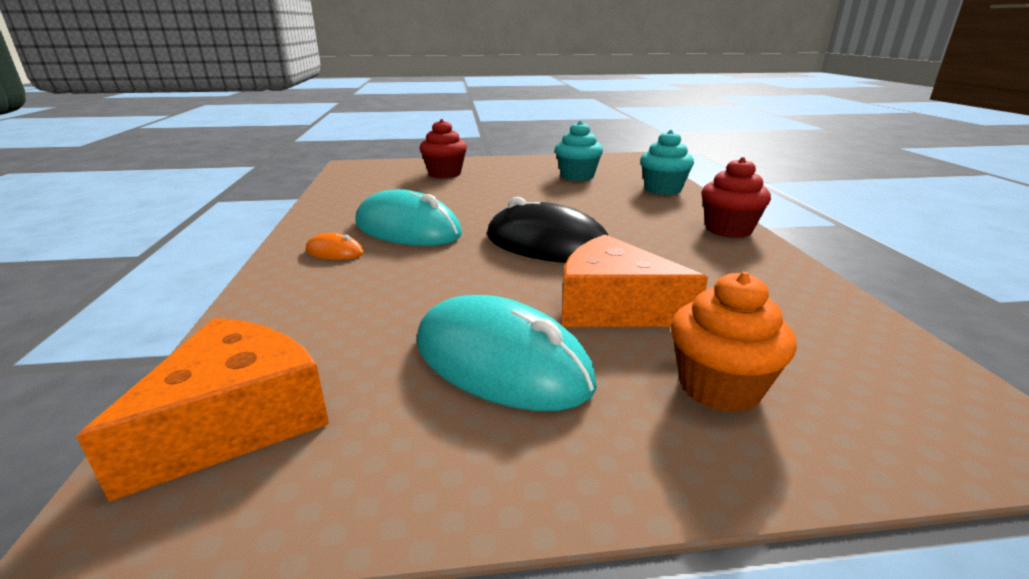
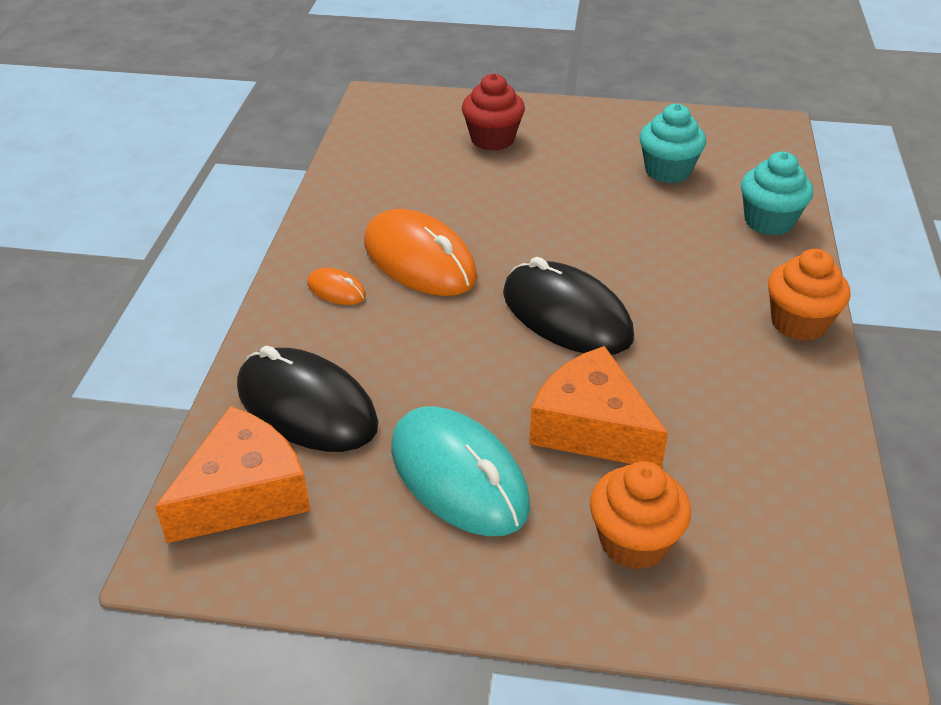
camera: 15 degrees right, 15 degrees up
turquoise mouse [355,189,462,246] -> orange mouse [364,209,478,296]
red cupcake [701,157,771,238] -> orange cupcake [768,249,851,341]
none -> black mouse [237,345,379,452]

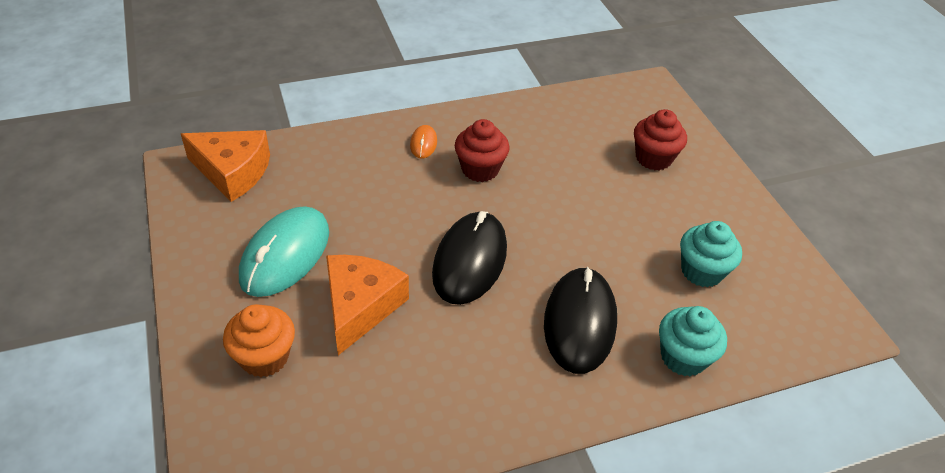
camera: 60 degrees right, 5 degrees up
black mouse [237,345,379,452] -> black mouse moved to [544,267,617,374]
orange mouse [364,209,478,296] -> red cupcake [455,119,510,182]
orange cupcake [768,249,851,341] -> none

